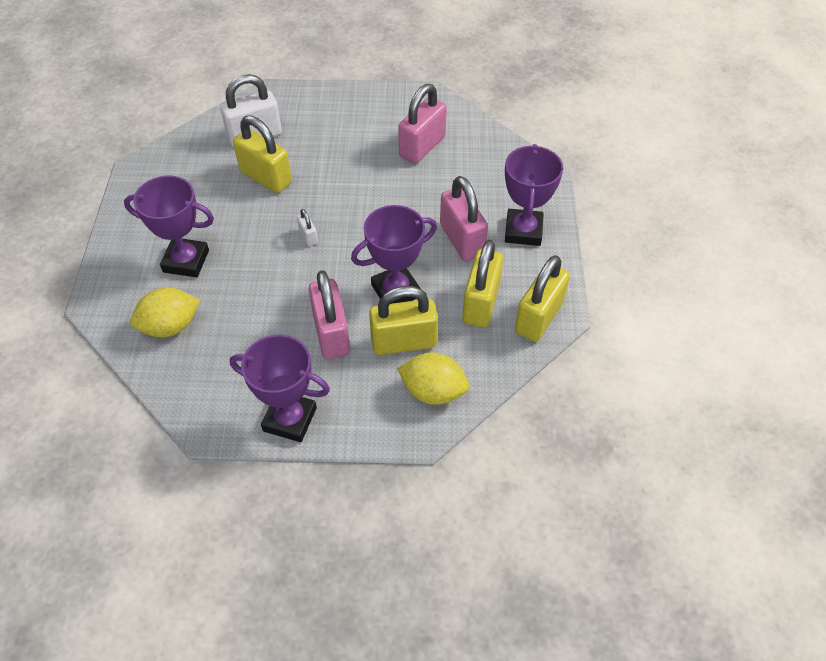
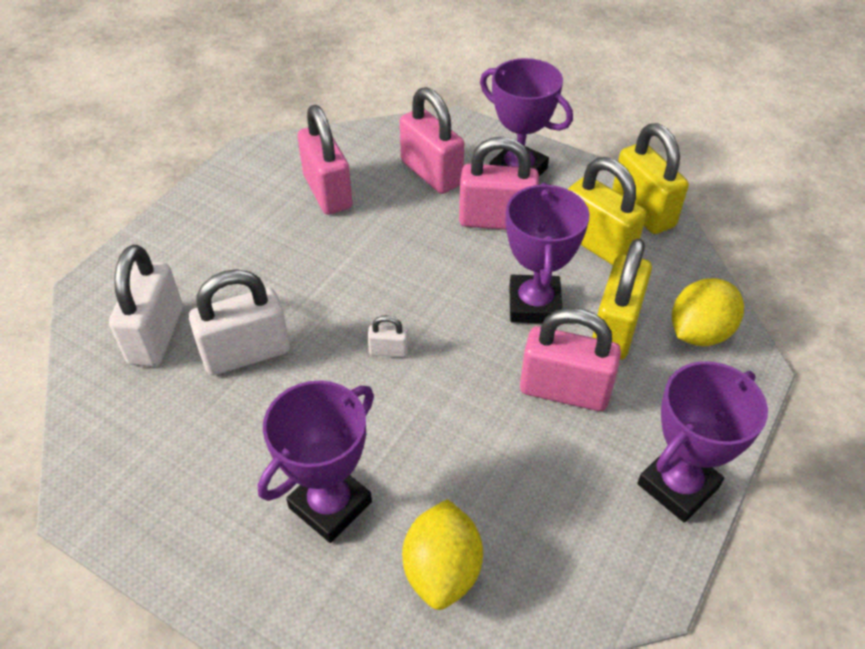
camera: 60 degrees left, 5 degrees down
yellow padlock [233,115,292,193] -> white padlock [189,269,290,375]
none -> pink padlock [400,87,464,194]

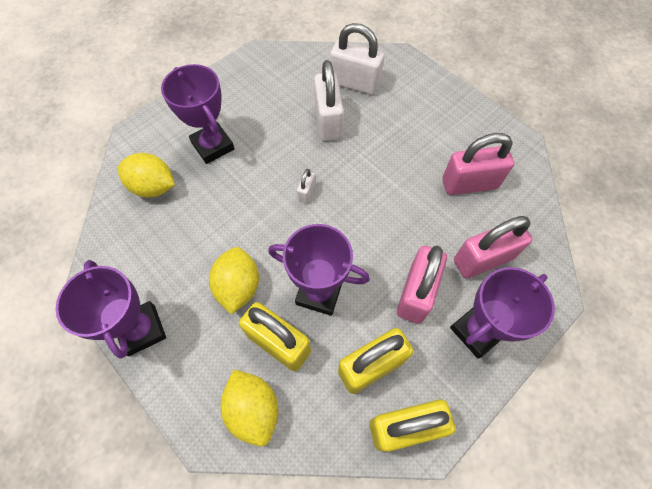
camera: 105 degrees right, 15 degrees up
pink padlock [520,308,621,411] -> yellow lemon [209,247,259,315]

